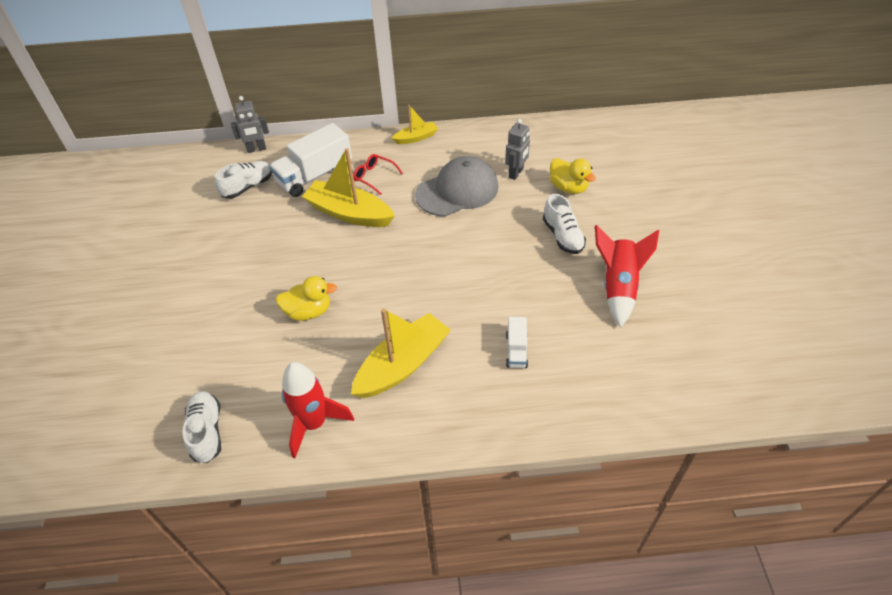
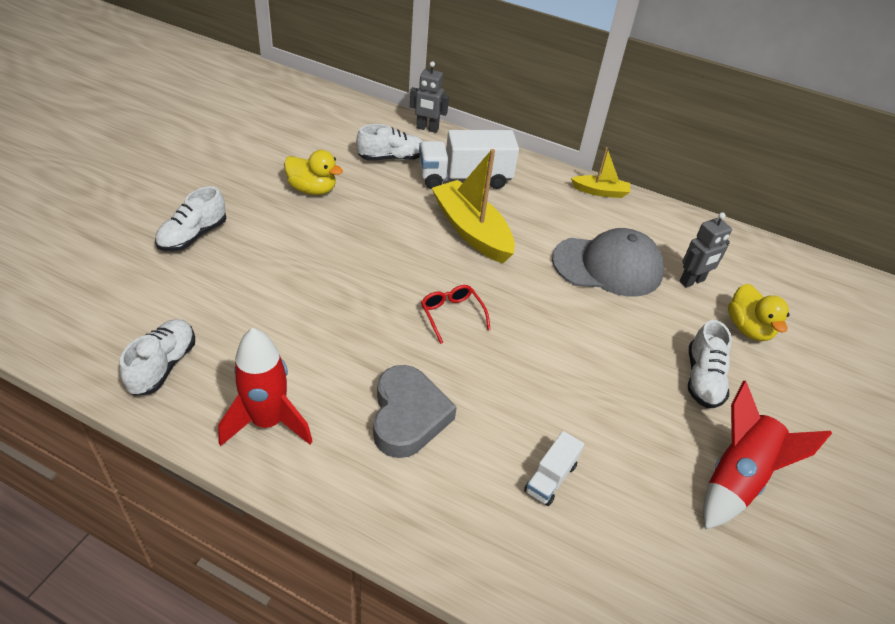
camera: 25 degrees right, 5 degrees down
yellow duck [275,276,337,321] -> yellow duck moved to [284,150,343,195]
yellow boat [351,309,451,398] -> grey heart [373,365,457,458]
red glasses [353,154,403,195] -> red glasses moved to [421,285,491,344]
none -> white shoe [155,186,226,251]

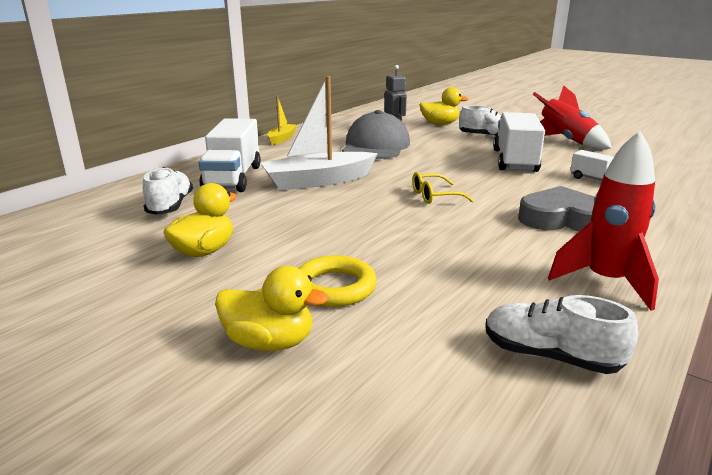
camera: 75 degrees left, 20 degrees down
white shoe [155,186,226,251] -> yellow duck [215,266,329,351]
grey robot [410,61,449,133] -> none
red glasses [421,285,491,344] -> yellow glasses [412,172,474,204]
yellow boat [432,149,515,263] -> white boat [260,76,378,191]
none -> yellow ring [299,255,377,307]
none -> white truck [493,112,545,172]

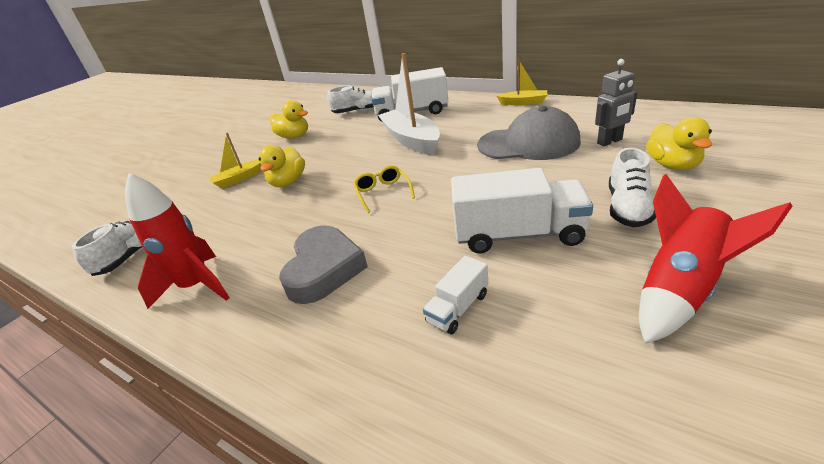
camera: 90 degrees right, 10 degrees up
yellow duck [215,266,329,351] -> yellow duck moved to [259,145,305,187]
yellow ring [299,255,377,307] -> yellow boat [209,133,262,189]

